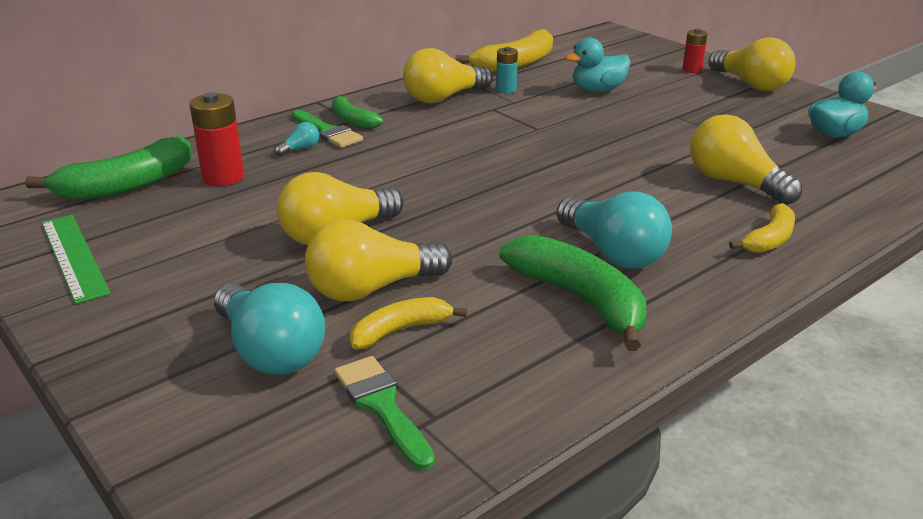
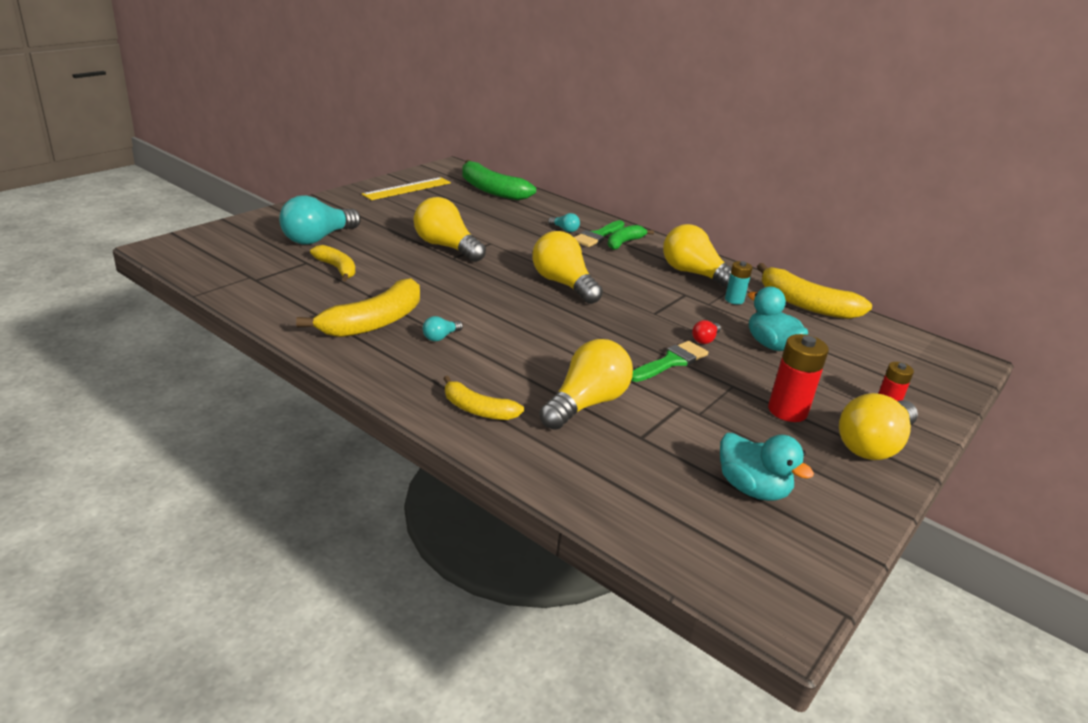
camera: 75 degrees right, 0 degrees up
green ruler [42,215,111,304] -> yellow ruler [362,177,451,200]
red battery [189,92,244,186] -> red battery moved to [768,334,829,422]
yellow light bulb [305,220,452,301] -> yellow light bulb moved to [532,231,603,304]
green brush [334,356,435,470] -> green brush moved to [631,341,708,382]
green banana [499,235,646,351] -> yellow banana [296,278,420,337]
turquoise light bulb [557,191,672,269] -> turquoise light bulb [423,316,463,341], size x0.44
none -> red light bulb [692,320,721,344]

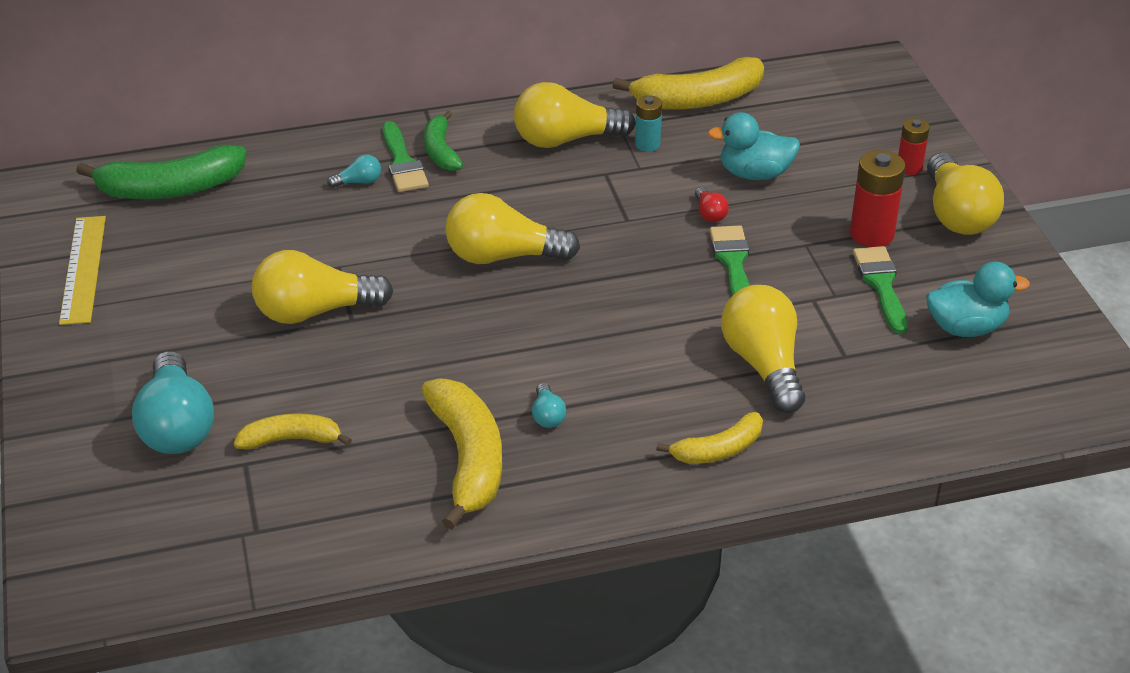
camera: 50 degrees left, 10 degrees up
none -> green brush [853,246,908,334]

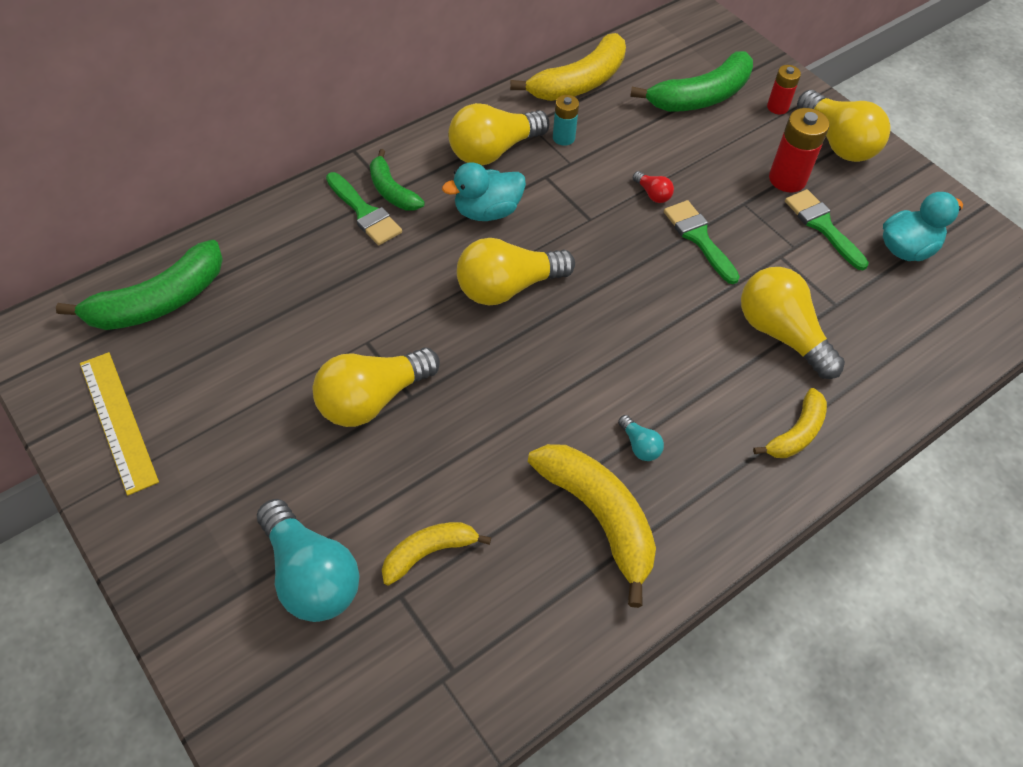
camera: 25 degrees left, 15 degrees up
turquoise light bulb [327,155,381,188] -> none
turquoise duck [708,112,800,180] -> turquoise duck moved to [442,162,526,221]
none -> green banana [630,51,753,112]

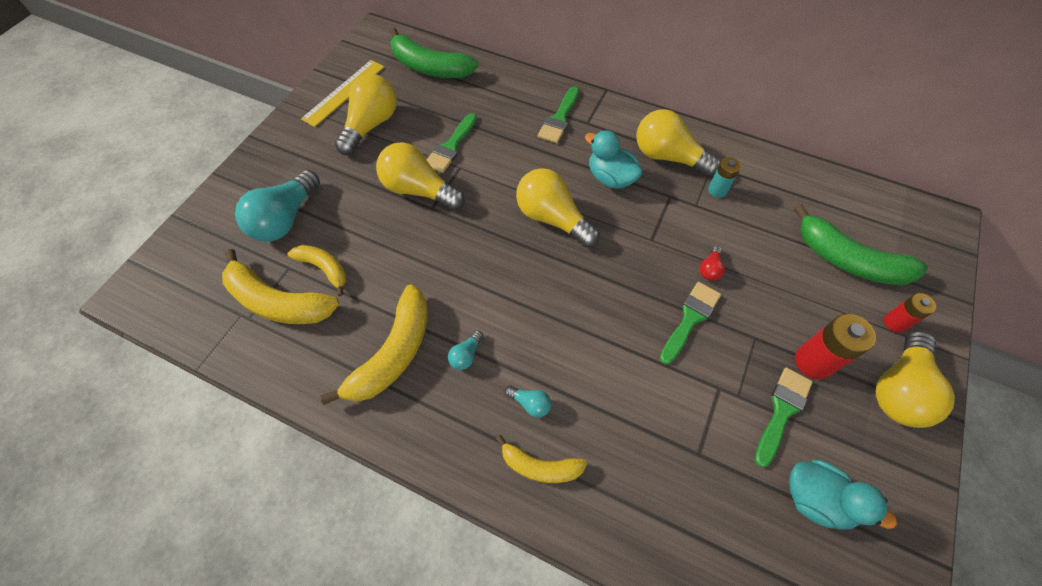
camera: 65 degrees right, 5 degrees up
green banana [370,149,425,210] -> none
yellow banana [510,33,626,101] -> yellow banana moved to [222,249,339,324]
yellow light bulb [741,267,845,379] -> yellow light bulb moved to [335,74,397,155]
none -> green brush [427,113,477,173]
none -> turquoise light bulb [505,386,551,418]

